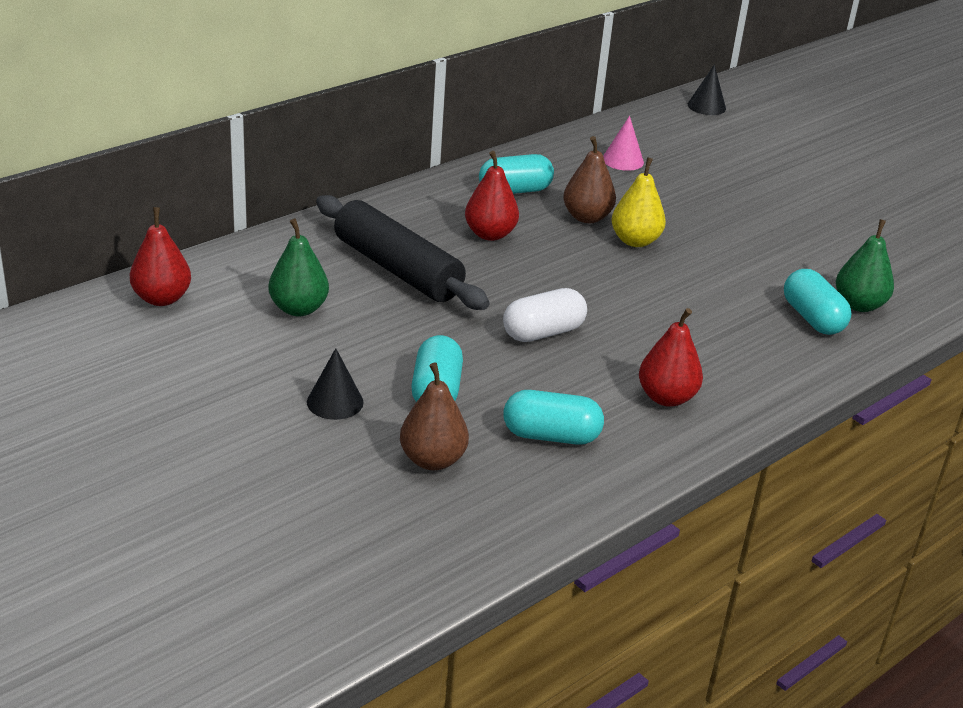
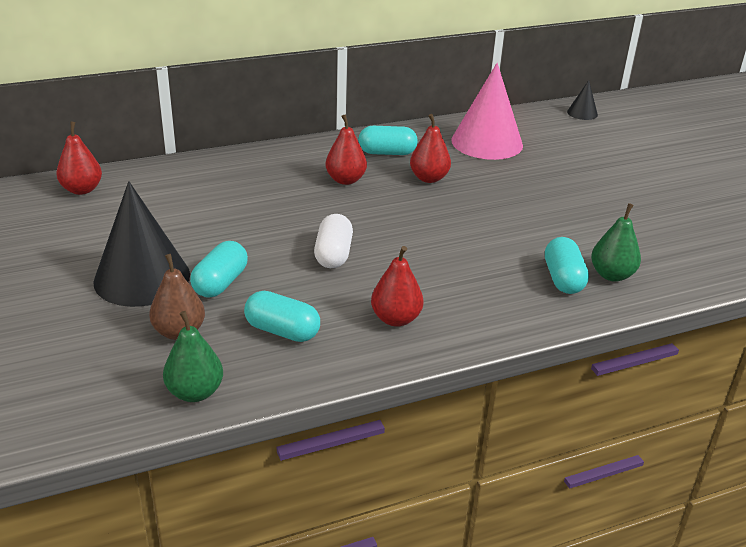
camera: 20 degrees right, 0 degrees up
green pear [268,219,329,316] -> green pear moved to [163,311,223,402]
black cone [307,348,364,420] -> black cone [93,181,190,307], size x2.20
black rolling pin [316,195,490,310] -> none
white capsule [503,288,587,342] -> white capsule turned 75 degrees counterclockwise [314,214,353,268]
brown pear [563,136,616,223] -> red pear [410,114,451,183]
pink cone [603,116,644,171] -> pink cone [451,63,523,160], size x2.20
yellow pear [612,157,666,247] -> none

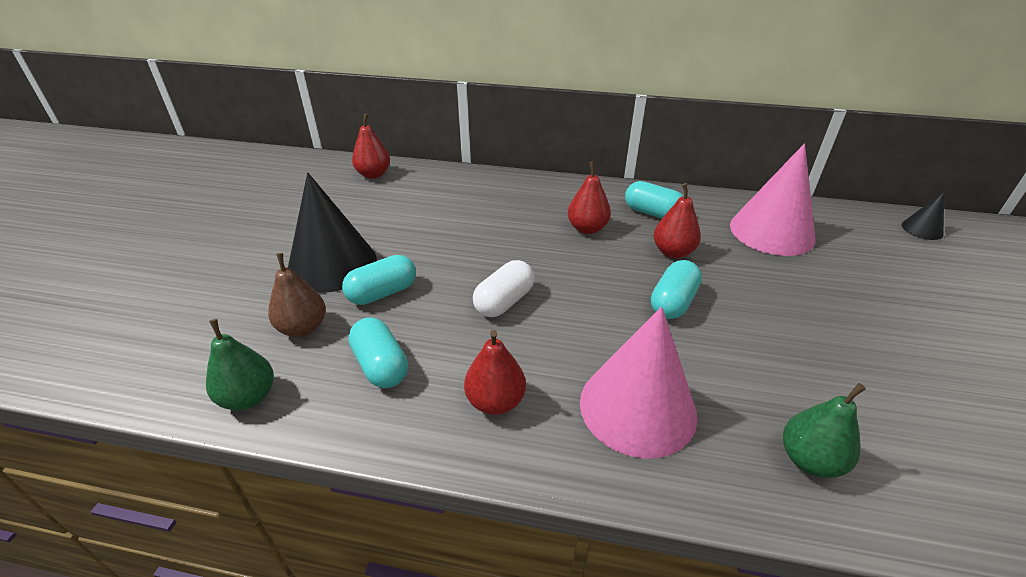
camera: 35 degrees right, 5 degrees up
turquoise capsule [545,237,589,294] -> turquoise capsule moved to [651,260,702,319]
none -> pink cone [580,306,697,458]

